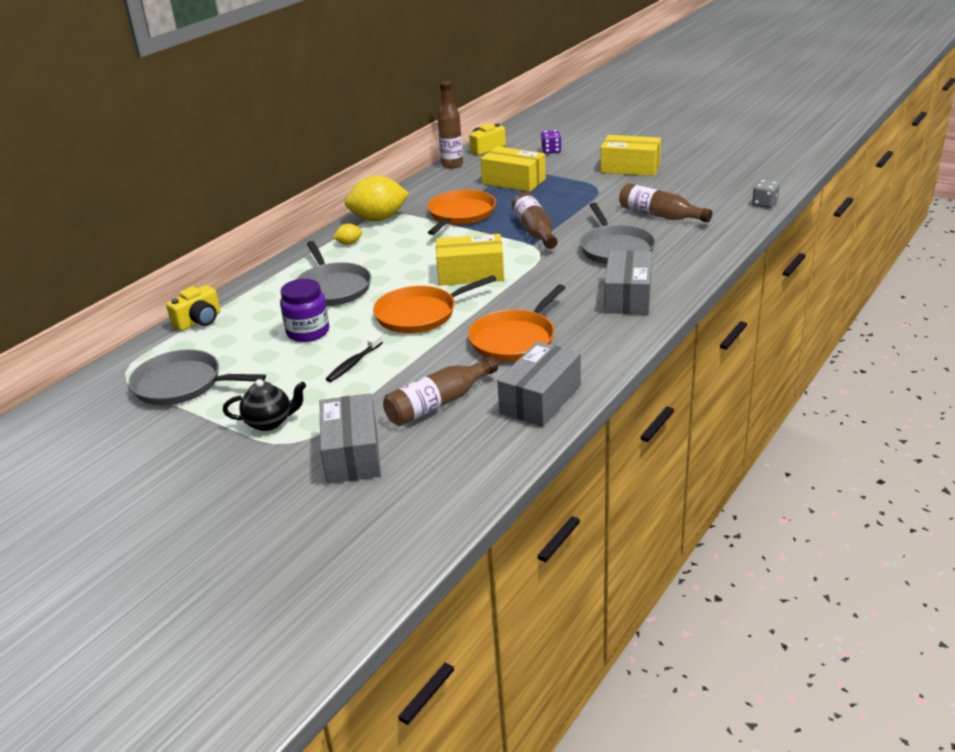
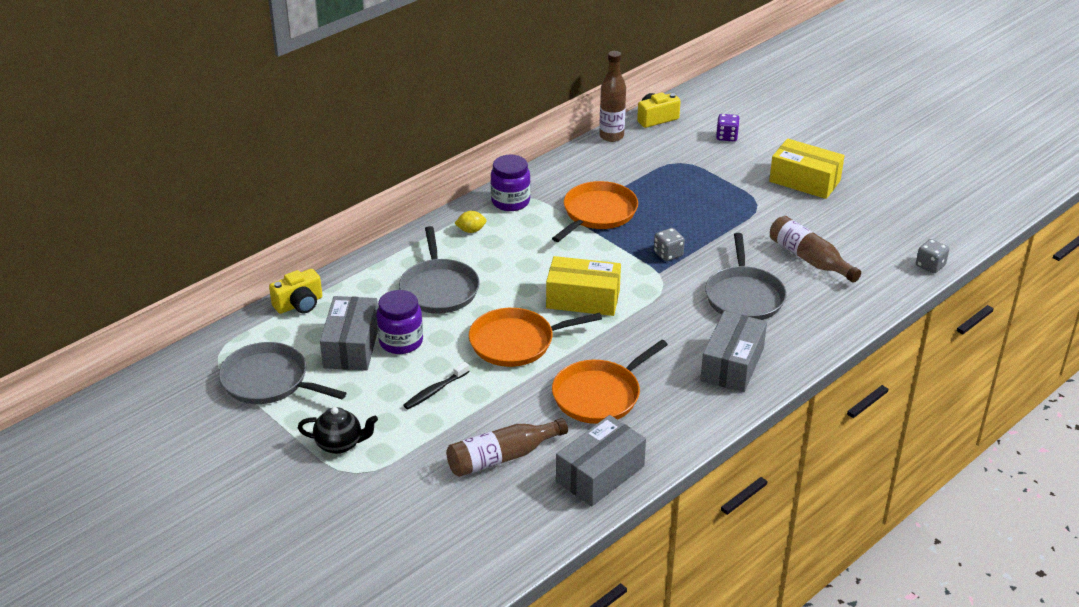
camera: 10 degrees right, 5 degrees up
grey box [320,393,381,484] -> grey box moved to [320,296,378,371]
yellow lemon [345,176,409,221] -> purple jar [491,155,531,211]
yellow box [481,146,546,192] -> none
brown bottle [512,192,558,249] -> grey dice [654,228,685,261]

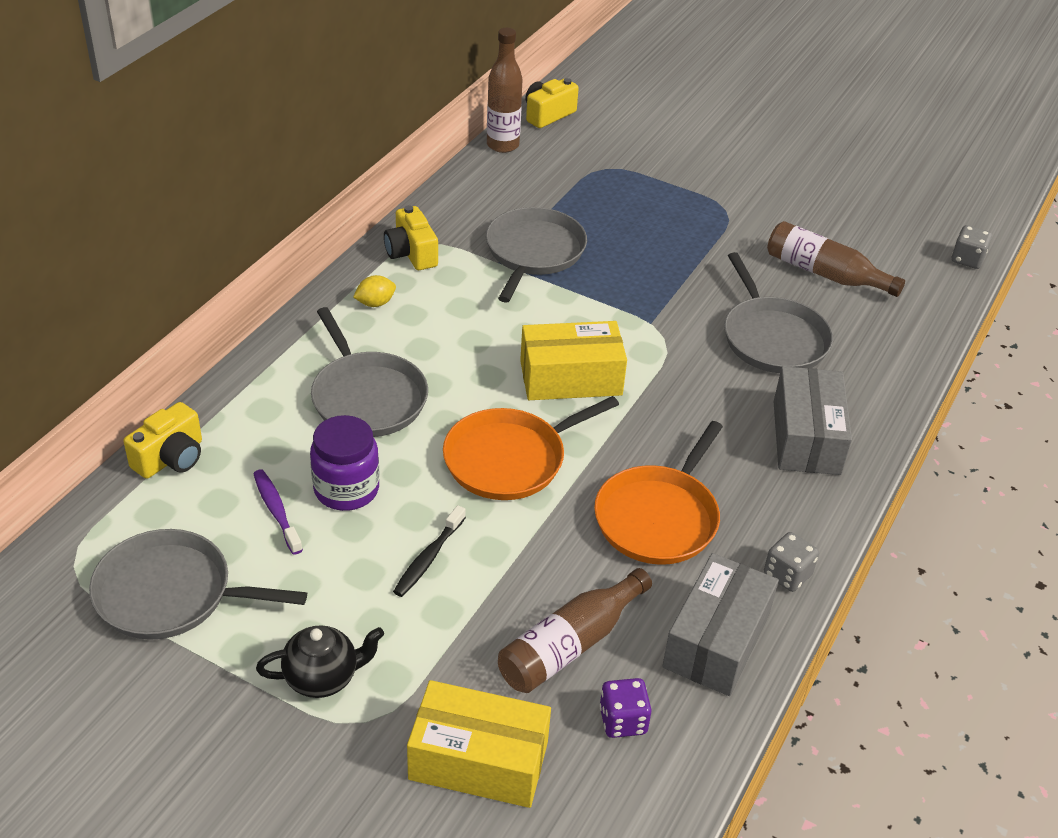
camera: 20 degrees left, 5 degrees up
grey box [320,296,378,371] -> purple toothbrush [253,469,303,555]
purple jar [491,155,531,211] -> yellow camera [384,205,438,270]
orange pan [552,181,638,242] -> grey pan [486,207,587,303]
grey dice [654,228,685,261] -> grey dice moved to [764,532,819,592]
purple dice [716,114,740,142] -> purple dice moved to [599,678,652,738]
yellow box [769,138,845,199] -> yellow box moved to [407,680,551,808]

